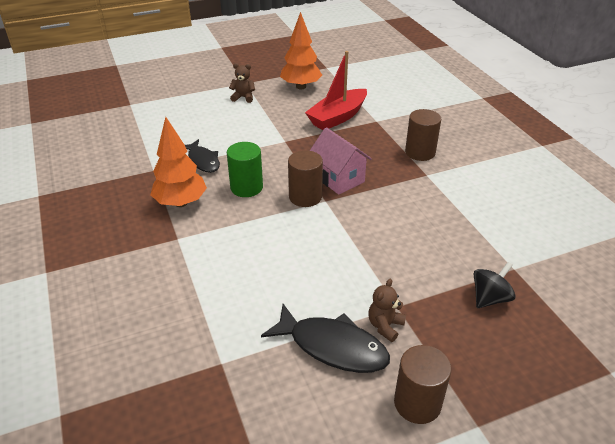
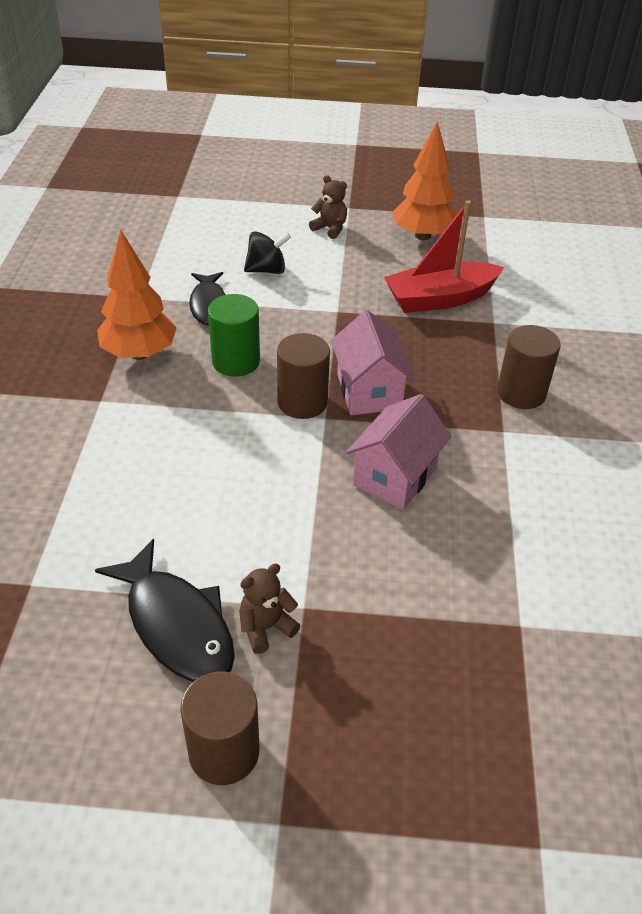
camera: 25 degrees right, 5 degrees up
black spinning top [474,262,516,308] -> black spinning top moved to [244,231,291,274]
none -> pink house [346,394,451,510]

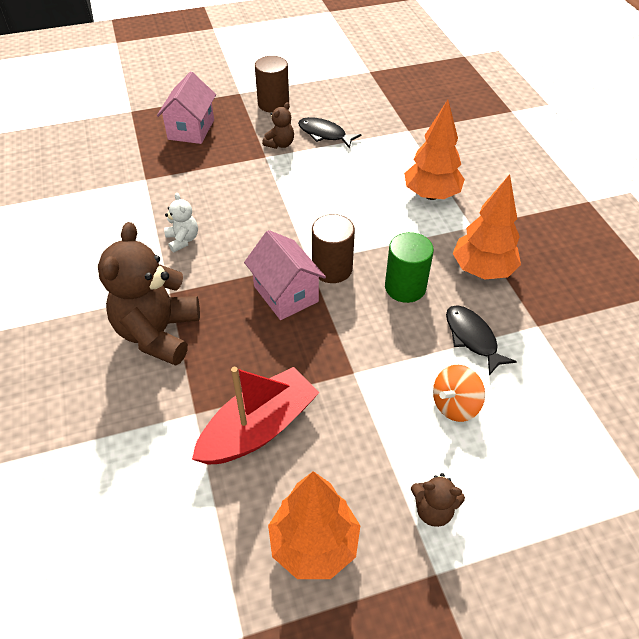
camera: 160 degrees right, 5 degrees up
black fish [95,539,235,682] -> black fish [298,117,361,149], size x0.67
black spinning top [244,231,291,274] -> orange spinning top [433,365,485,422]
pink house [346,394,451,510] -> pink house moved to [157,71,216,144]
brown cylinder [497,325,561,409] -> brown teddy bear [98,222,200,366]
none -> white teddy bear [164,193,198,252]
none -> orange tree [404,100,465,200]

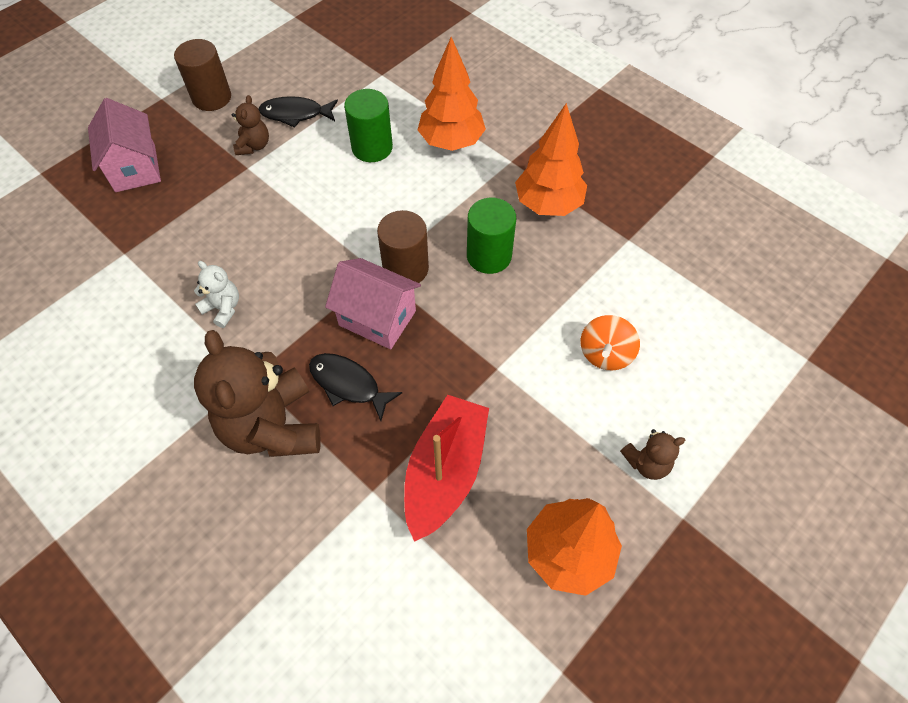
camera: 30 degrees left, 10 degrees up
black fish [446,305,517,375] -> black fish moved to [309,353,402,421]
none -> green cylinder [344,89,393,162]

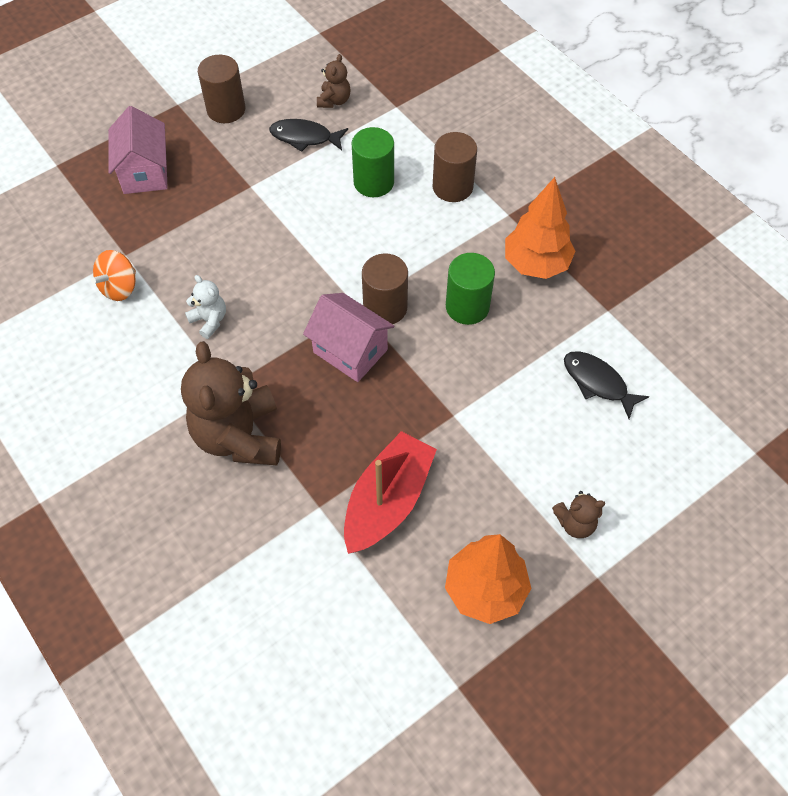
camera: 10 degrees right, 0 degrees up
brown teddy bear [232,95,269,155] -> brown teddy bear moved to [317,54,351,108]
black fish [309,353,402,421] -> black fish moved to [564,351,650,419]
orange tree [418,37,486,151] -> brown cylinder [432,132,477,202]
orange spinning top [581,315,640,370] -> orange spinning top moved to [91,250,136,301]

